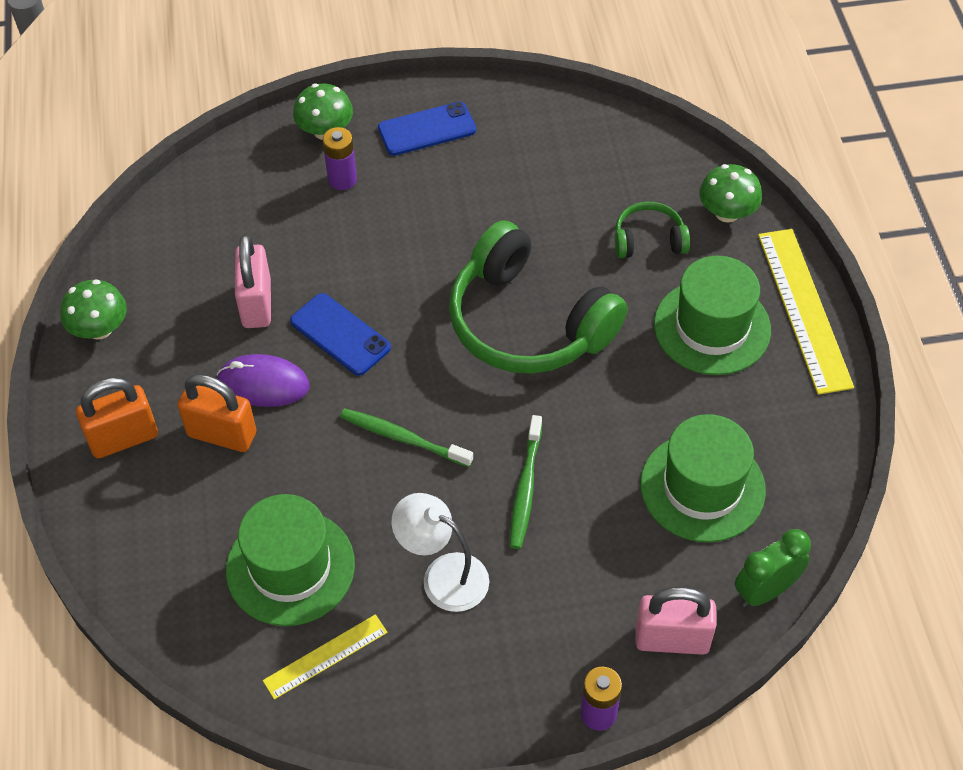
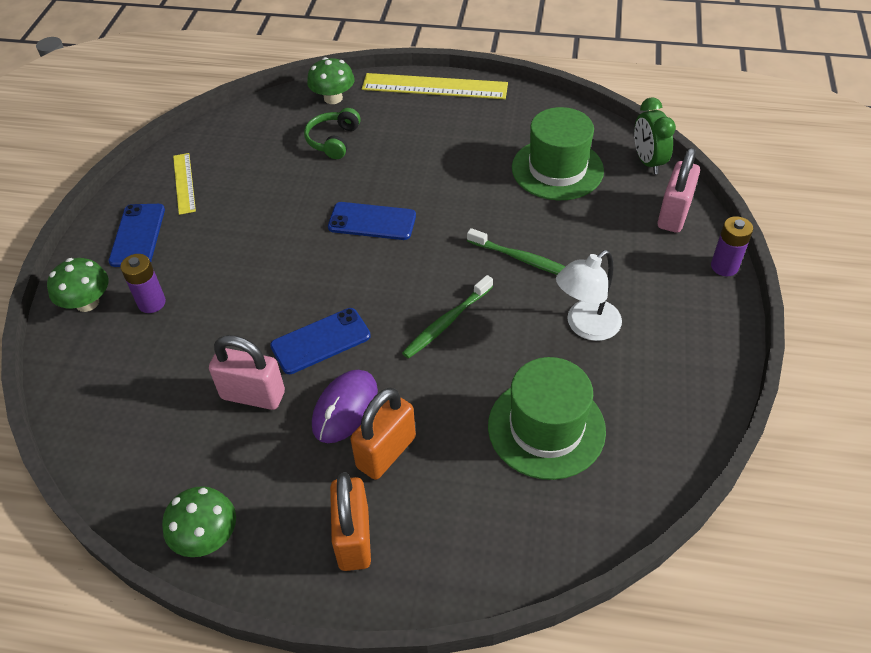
camera: 70 degrees left, 5 degrees down
yellow ruler [263,614,388,700] -> yellow ruler moved to [173,153,196,215]
green headphones [449,220,628,374] -> blue phone [328,202,416,240]
green hat [654,255,771,375] -> none

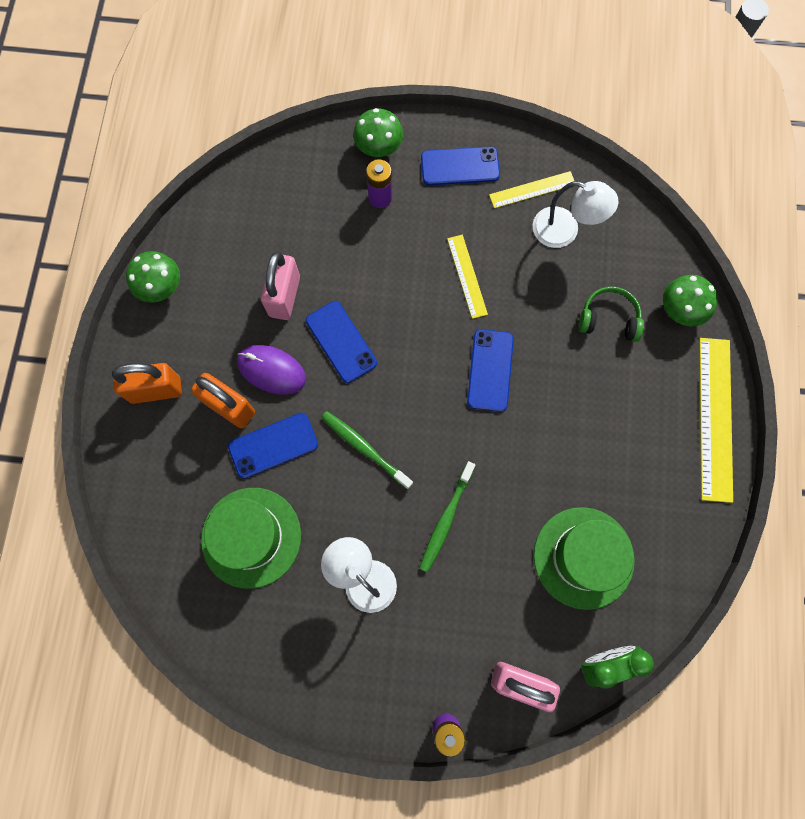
camera: 85 degrees right, 25 degrees up
none -> blue phone [228,413,318,479]
none -> yellow ruler [447,235,488,319]
none -> white lamp [533,181,618,248]

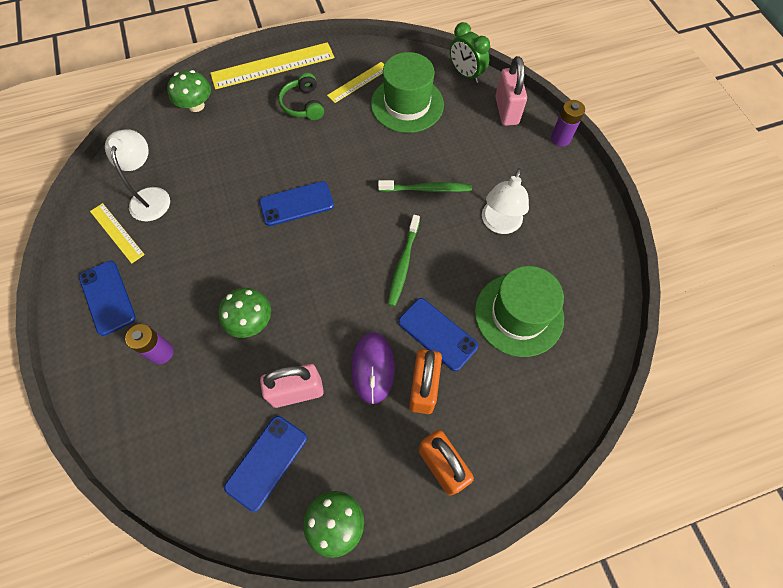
camera: 115 degrees left, 10 degrees down
blue phone [306,301,377,383] -> blue phone moved to [224,416,307,512]
green mushroom [353,108,403,157] -> green mushroom moved to [218,288,271,338]
yellow ruler [447,235,488,319] -> yellow ruler moved to [327,62,384,103]
green headphones [579,286,644,342] -> green headphones moved to [278,73,324,120]

